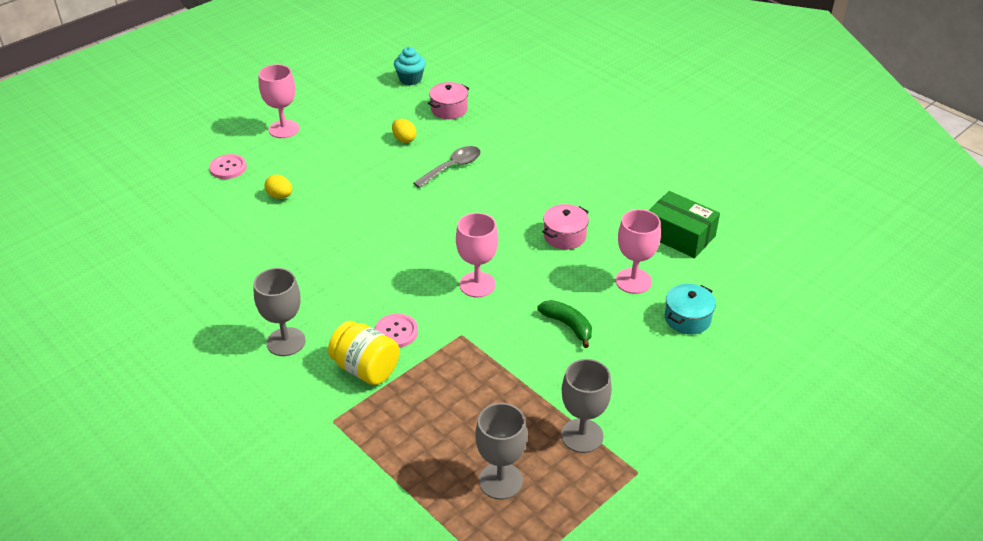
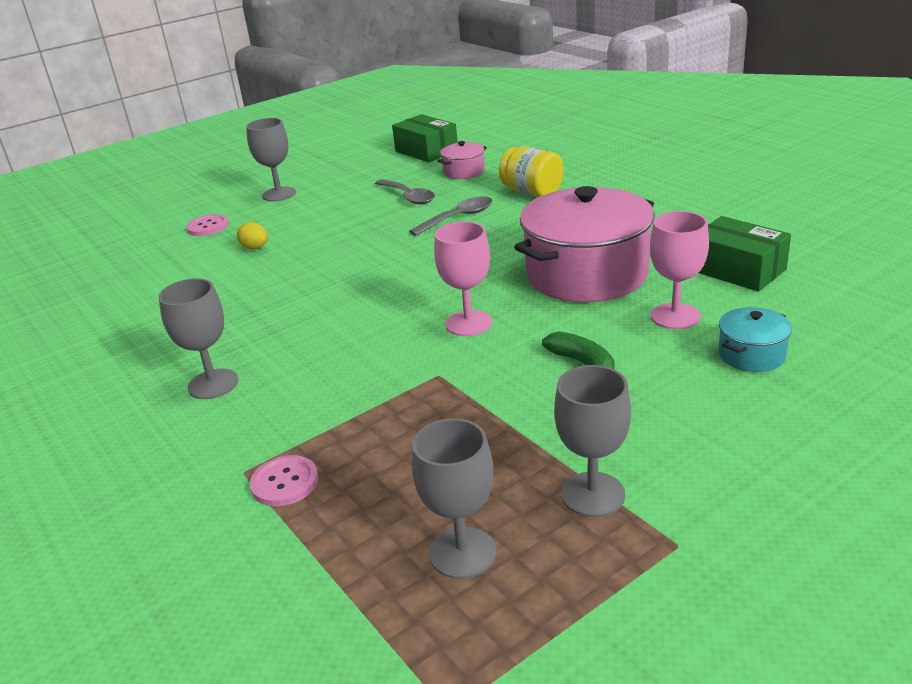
camera: 10 degrees right, 10 degrees down
pink goblet [259,64,299,138] -> grey goblet [246,118,296,201]
yellow jar [328,321,400,385] -> yellow jar moved to [499,146,564,197]
pink button [375,314,418,348] -> pink button moved to [250,455,318,506]
yellow egg [392,119,416,143] -> grey spoon [375,179,435,205]
turquoise cupcake [394,47,426,85] -> green box [392,114,458,162]
pink pot [543,204,589,250] -> pink pot [514,186,654,303], size x2.24

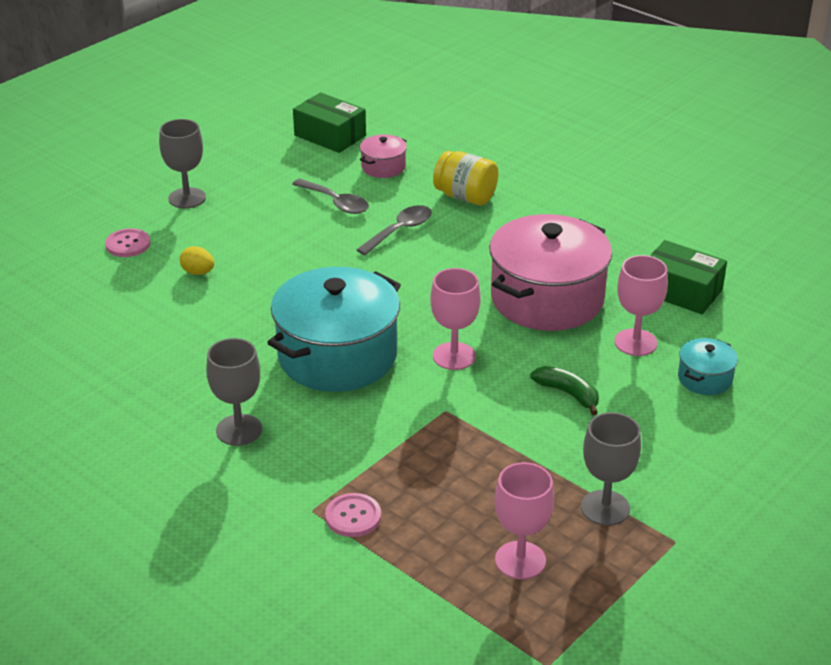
camera: 15 degrees left, 5 degrees up
grey goblet [412,418,496,579] -> pink goblet [495,462,554,580]
none -> turquoise pot [267,267,401,392]

